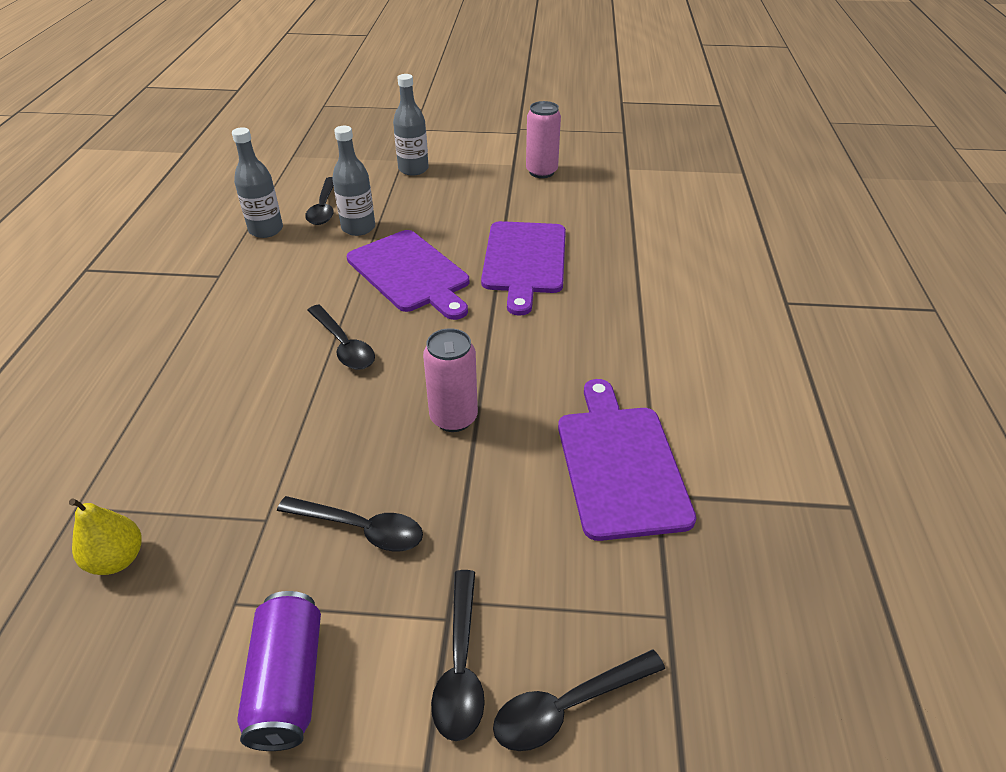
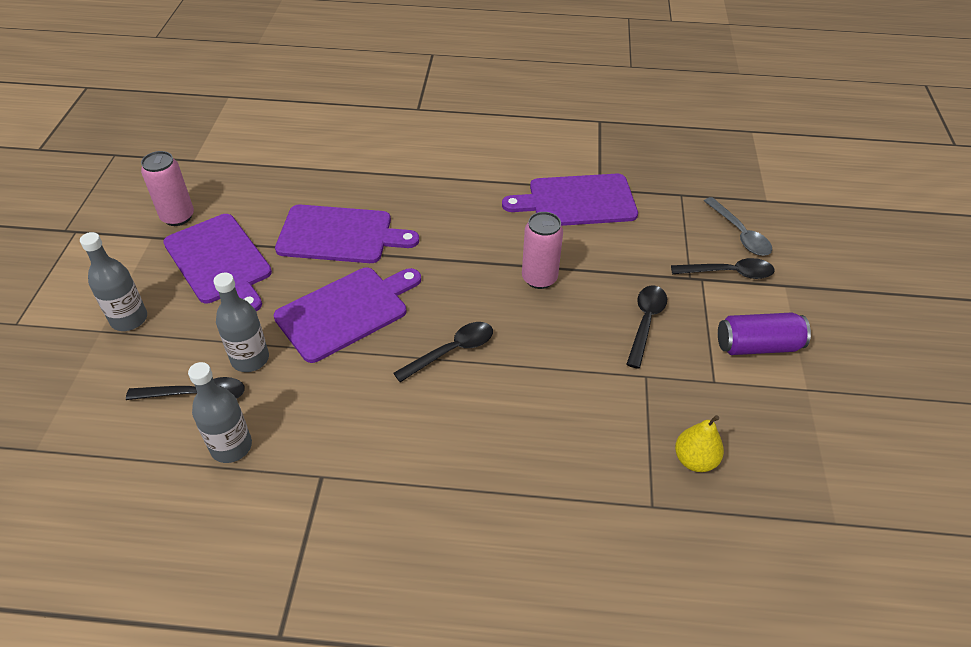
camera: 90 degrees left, 5 degrees up
black spoon [493,649,665,751] -> grey spoon [704,197,772,256]
none -> purple cutting board [163,214,272,311]

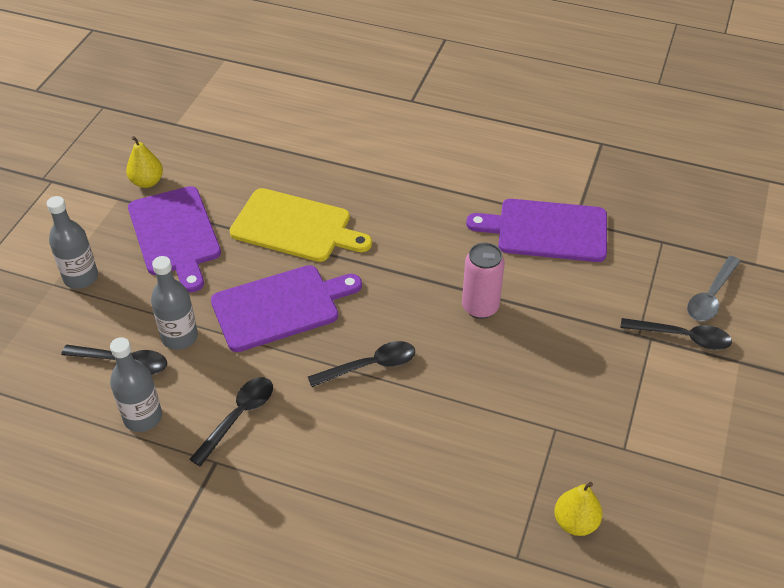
camera: 15 degrees right, 0 degrees up
pink can [141,151,194,226] -> yellow pear [126,136,163,188]
purple cutting board [275,205,419,263] -> yellow cutting board [229,188,372,262]
black spoon [626,285,667,369] -> black spoon moved to [189,377,273,466]
grey spoon [704,197,772,256] -> grey spoon turned 45 degrees clockwise [687,256,741,321]
purple can [718,312,811,355] -> none

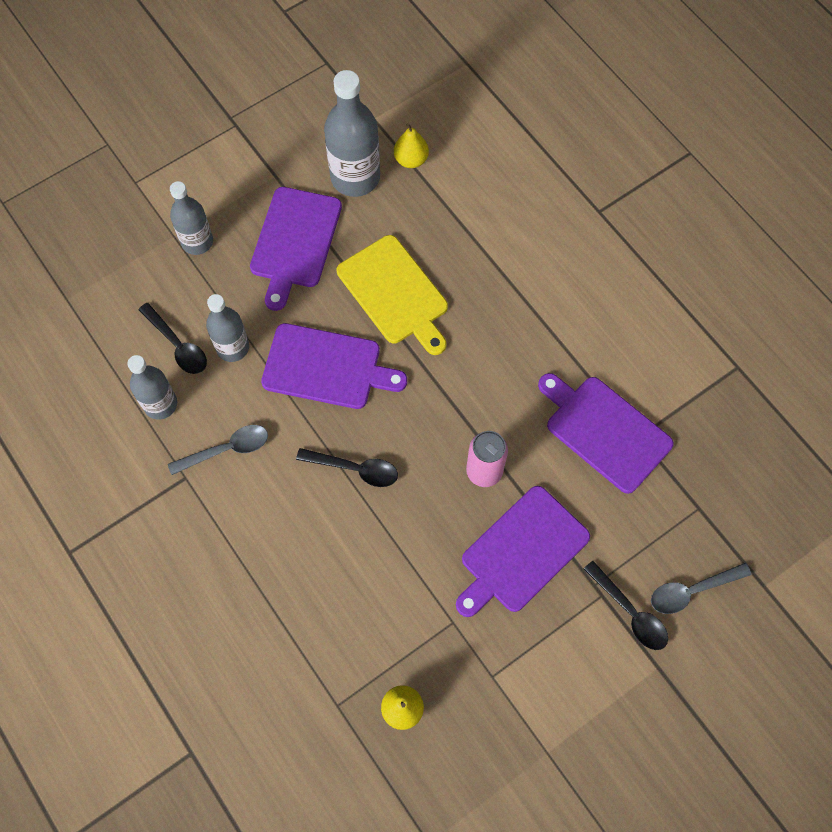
camera: 35 degrees right, 20 degrees up
yellow pear [126,136,163,188] -> yellow pear moved to [394,123,429,168]
black spoon [189,377,273,466] -> grey spoon [168,425,268,475]
none -> grey bottle [324,70,380,197]
none -> purple cutting board [456,486,590,617]

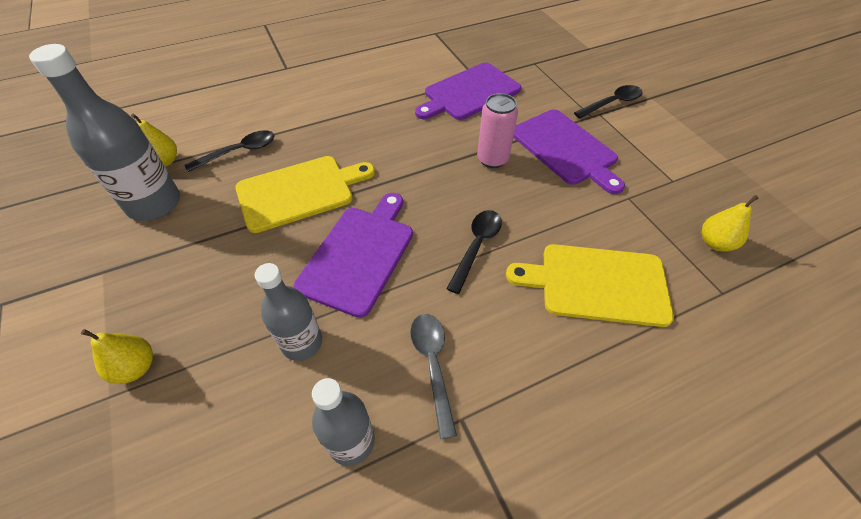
camera: 80 degrees left, 15 degrees down
black spoon [138,303,207,374] -> black spoon moved to [185,130,275,172]
grey bottle [170,181,213,255] -> yellow pear [81,329,153,384]
purple cutting board [250,187,342,311] -> none
grey spoon [651,563,751,614] -> none
none -> yellow cutting board [506,244,674,327]

